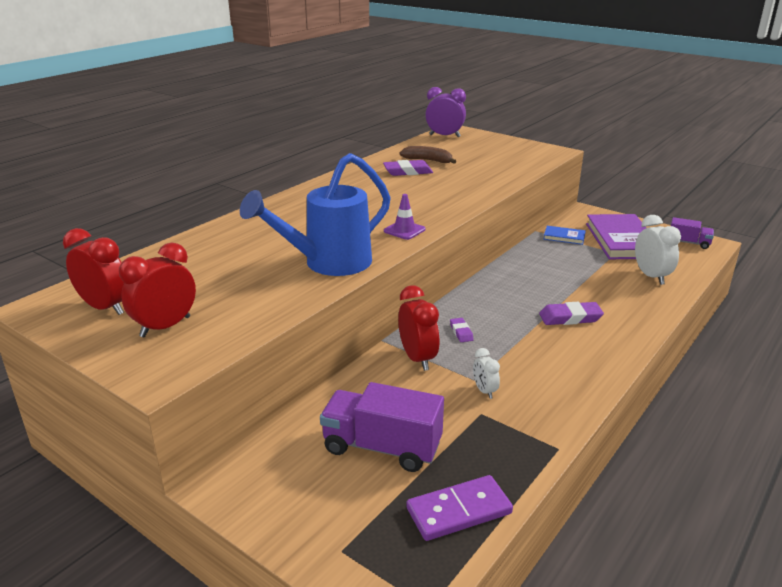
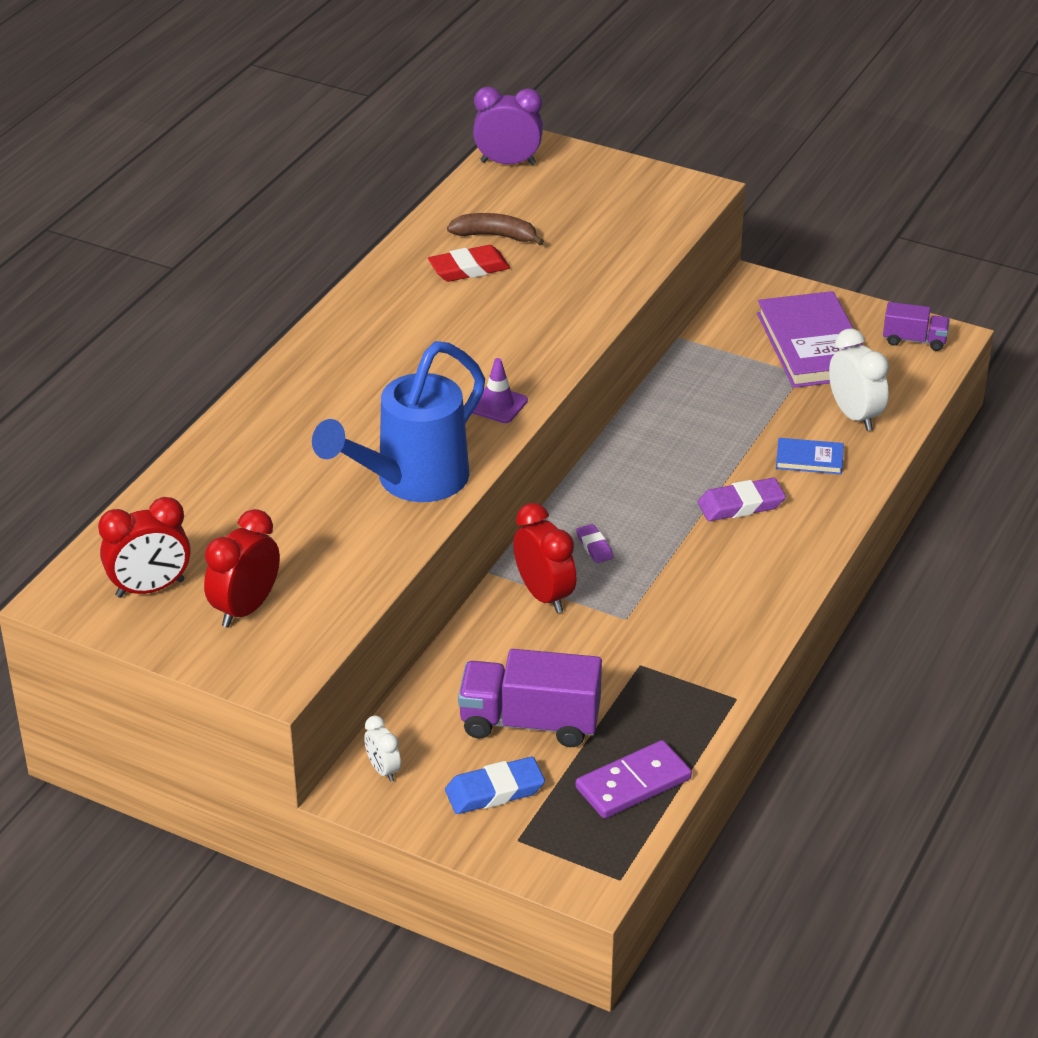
camera: 10 degrees left, 10 degrees up
red clock [63,228,124,315] -> red clock turned 135 degrees clockwise [98,497,190,598]
purple eraser [383,160,433,176] -> red eraser [428,245,510,282]
white clock [473,348,500,399] -> white clock moved to [364,715,401,782]
blue book [543,226,586,245] -> blue book moved to [776,438,844,474]
none -> blue eraser [445,757,545,814]

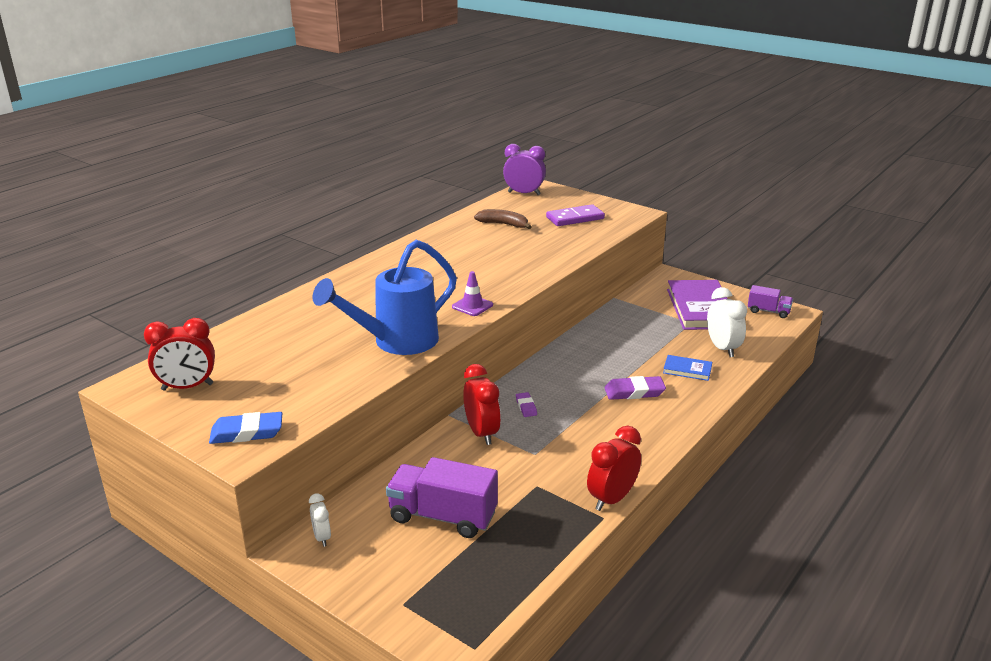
camera: 10 degrees right, 10 degrees down
red clock [204,509,280,628] -> red clock moved to [587,426,641,511]
red eraser [428,245,510,282] -> none
blue eraser [445,757,545,814] -> blue eraser moved to [209,412,282,444]
purple domino [576,740,692,819] -> purple domino moved to [546,204,605,226]

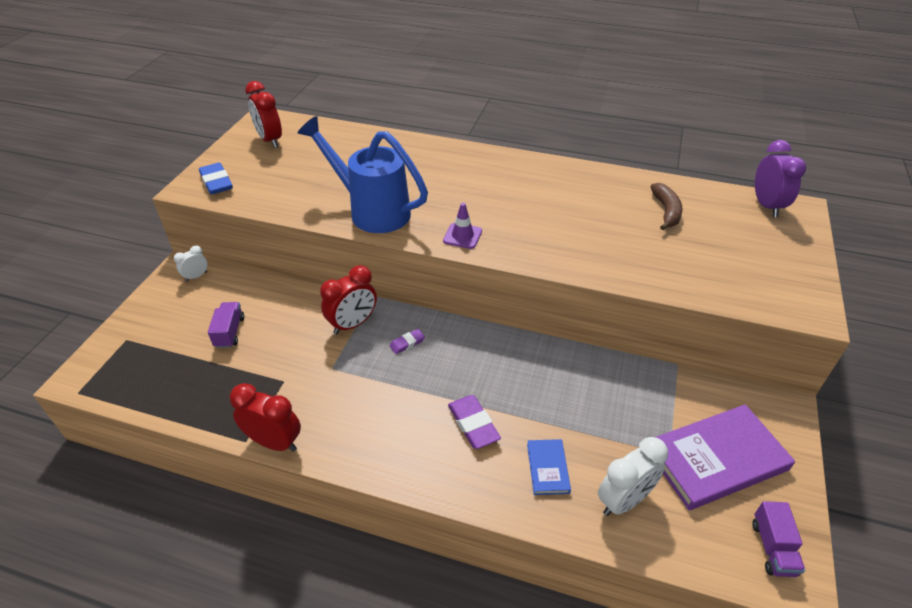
camera: 70 degrees right, 15 degrees up
purple truck [386,457,498,538] -> purple truck [208,302,244,348], size x0.56
purple domino [546,204,605,226] -> none

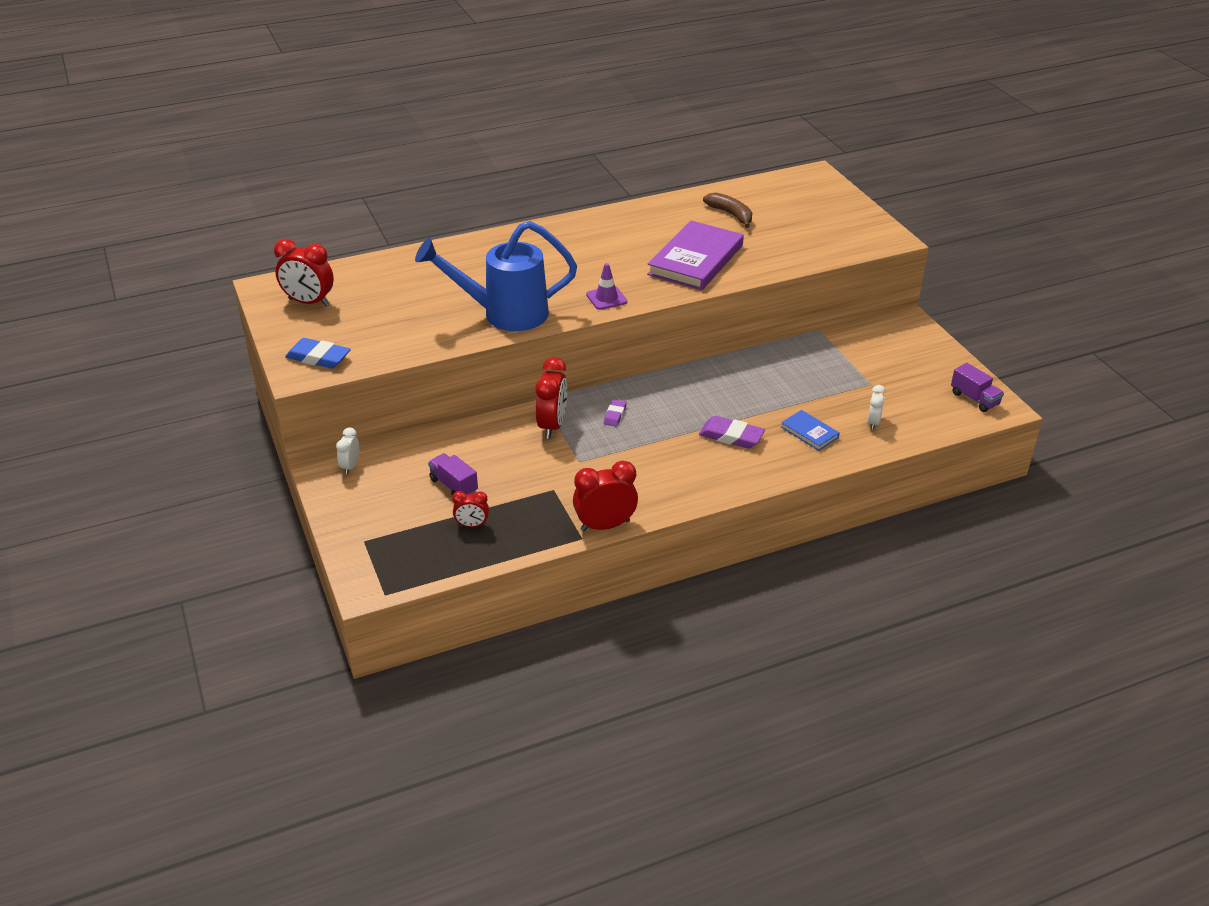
camera: 40 degrees left, 5 degrees down
white clock [598,437,668,516] -> white clock [868,385,885,430], size x0.56
purple book [655,404,795,510] -> purple book moved to [647,220,744,290]
purple clock [755,140,806,217] -> none
none -> red clock [452,491,489,527]

